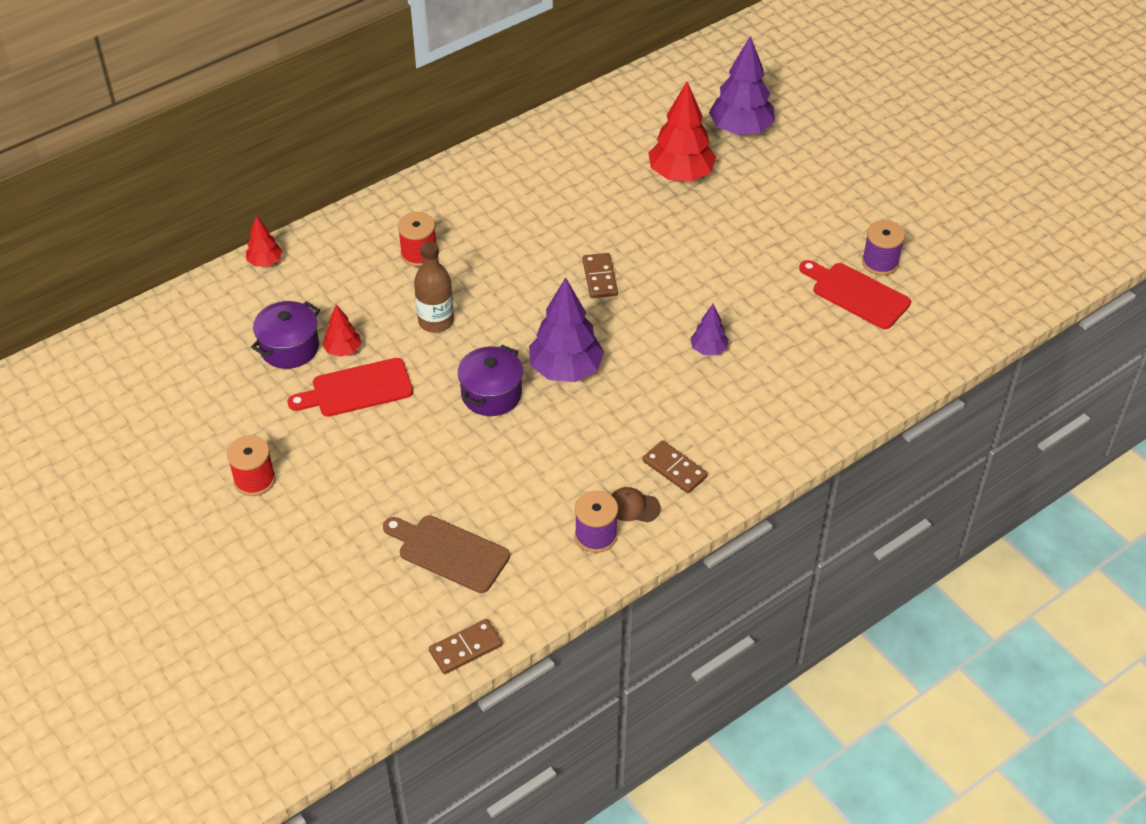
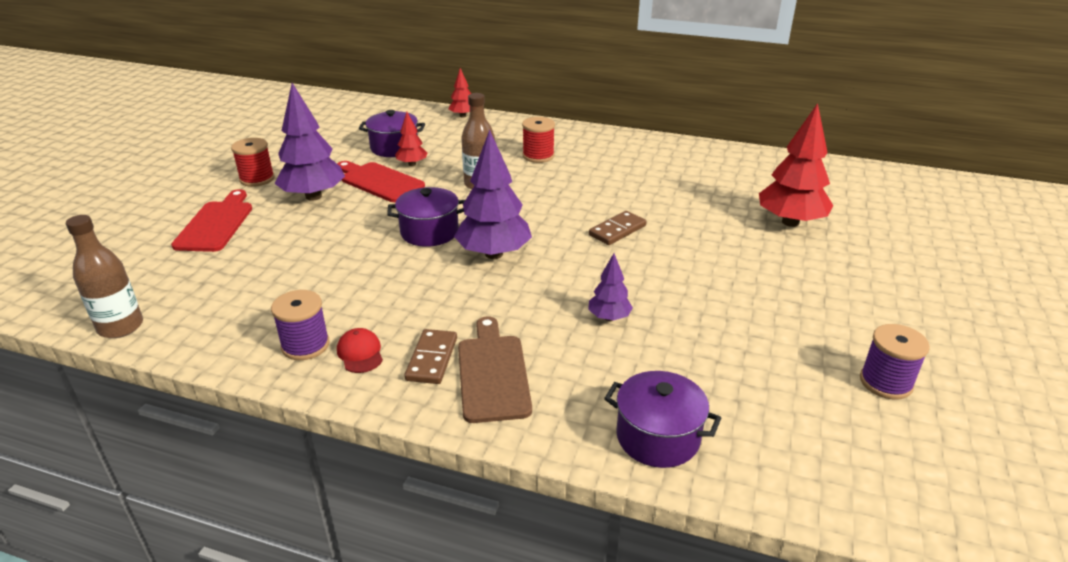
camera: 55 degrees right, 15 degrees down
brown cutting board [383,515,510,593] -> brown cutting board moved to [458,316,532,423]
brown domino [429,619,503,674] -> brown bottle [66,215,143,338]
brown cap [611,487,661,522] -> red cap [337,328,383,373]
purple tree [709,36,775,135] -> purple tree moved to [274,83,345,201]
red cutting board [799,260,911,329] -> red cutting board moved to [171,189,252,252]
none -> purple pot [604,371,721,468]

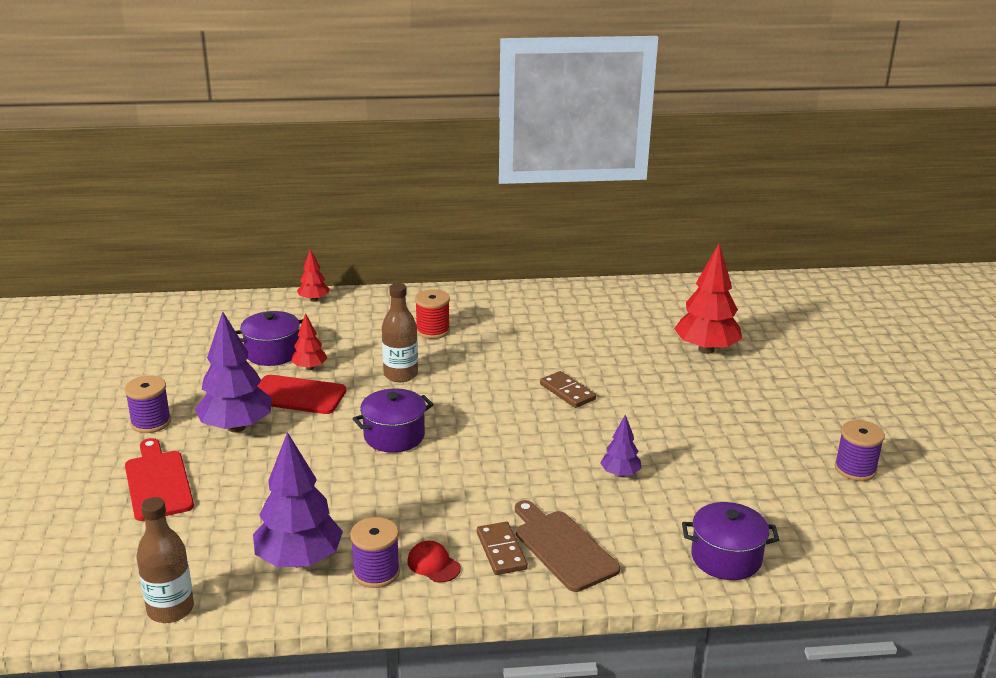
camera: 25 degrees left, 5 degrees down
red spool [231,138,275,187] -> purple spool [125,375,171,433]
purple tree [454,130,532,259] -> purple tree moved to [253,432,343,567]
brown domino [589,211,647,245] -> brown domino turned 60 degrees counterclockwise [540,371,596,408]

